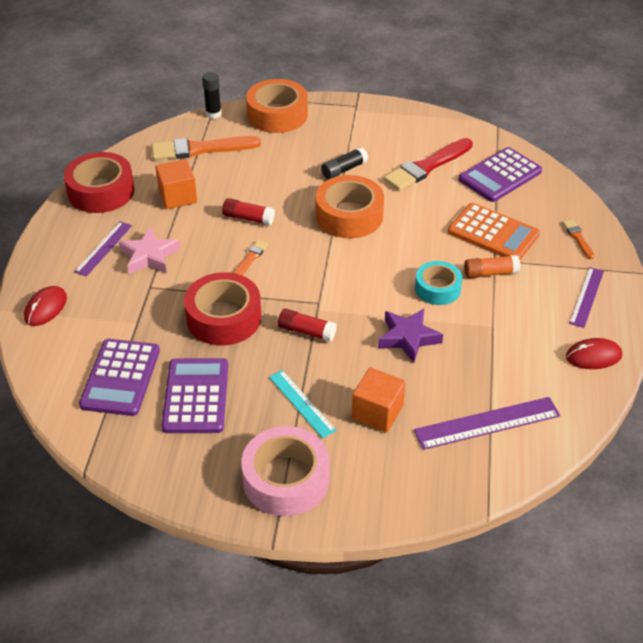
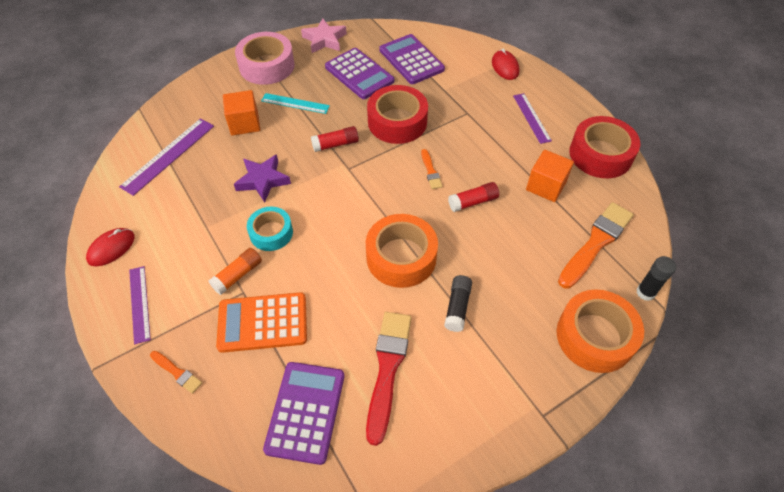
camera: 140 degrees right, 10 degrees up
pink star [119,227,180,274] -> pink star moved to [301,18,347,53]

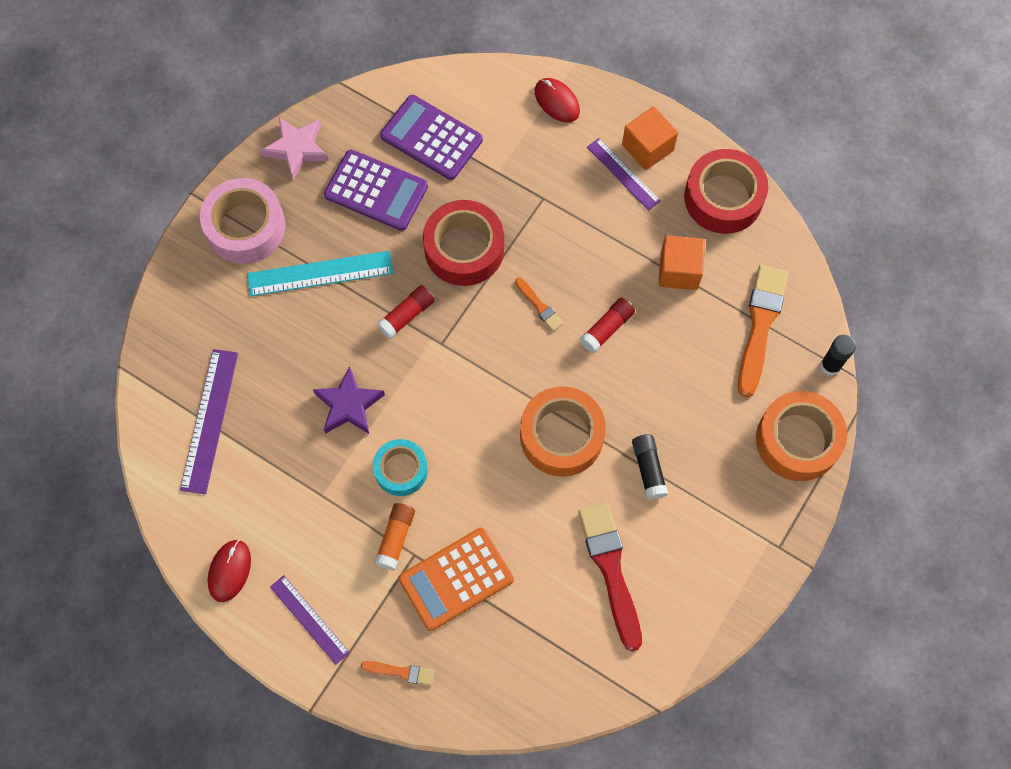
camera: 25 degrees left, 15 degrees up
orange cube [223,90,260,136] -> orange cube moved to [622,106,678,170]
turquoise ruler [261,93,330,114] -> turquoise ruler [247,251,393,296], size x1.51
purple calculator [263,362,345,465] -> none

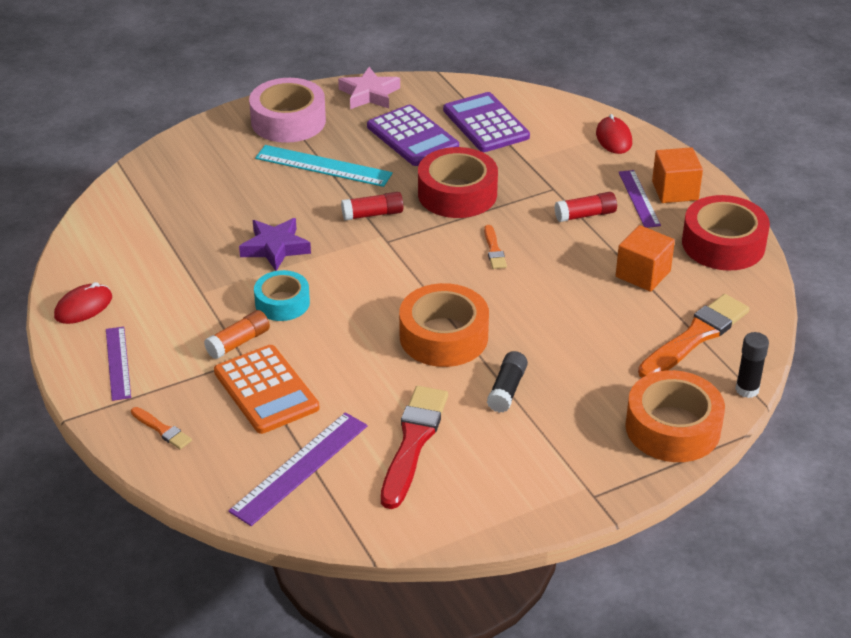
camera: 30 degrees right, 30 degrees down
purple ruler [180,349,238,494] -> purple ruler moved to [228,412,368,526]
orange calculator [398,528,514,631] -> orange calculator turned 120 degrees counterclockwise [214,345,320,434]
red glue stick [580,298,635,353] -> red glue stick moved to [554,192,617,222]

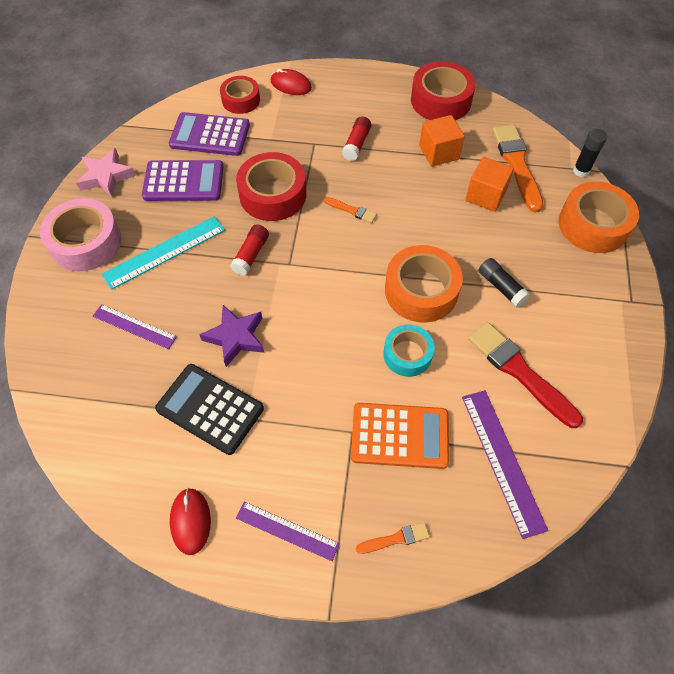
camera: 55 degrees left, 20 degrees up
orange glue stick [204,310,270,359] -> none
turquoise tape [254,270,310,321] -> turquoise tape moved to [383,325,435,377]
purple ruler [618,170,661,228] -> purple ruler moved to [93,304,177,349]
orange cube [652,147,703,203] -> orange cube moved to [465,157,514,212]
none -> black calculator [155,364,264,455]
none -> red tape [220,76,260,114]

